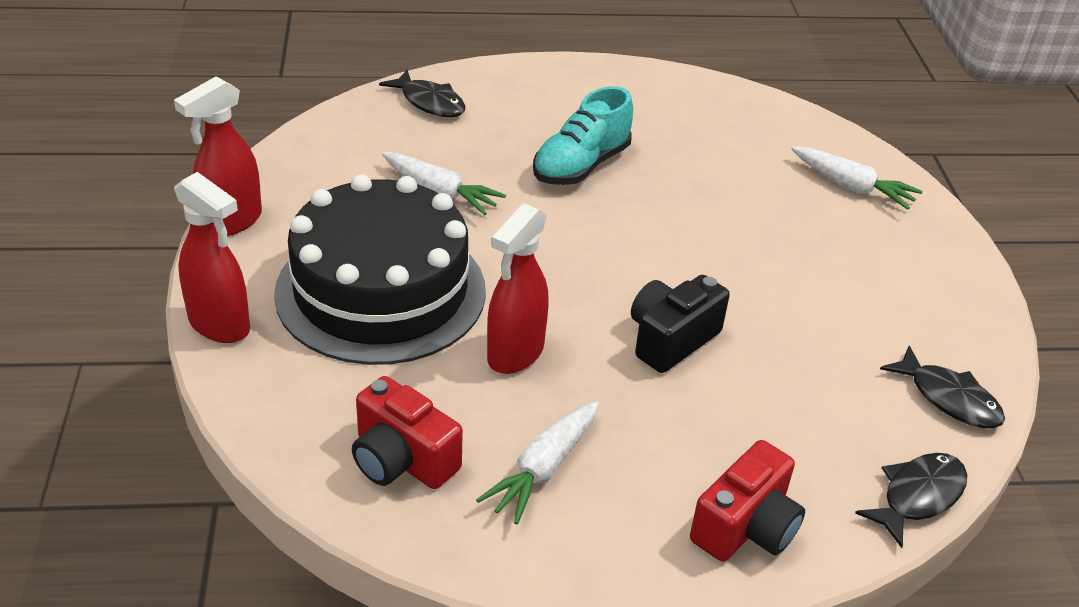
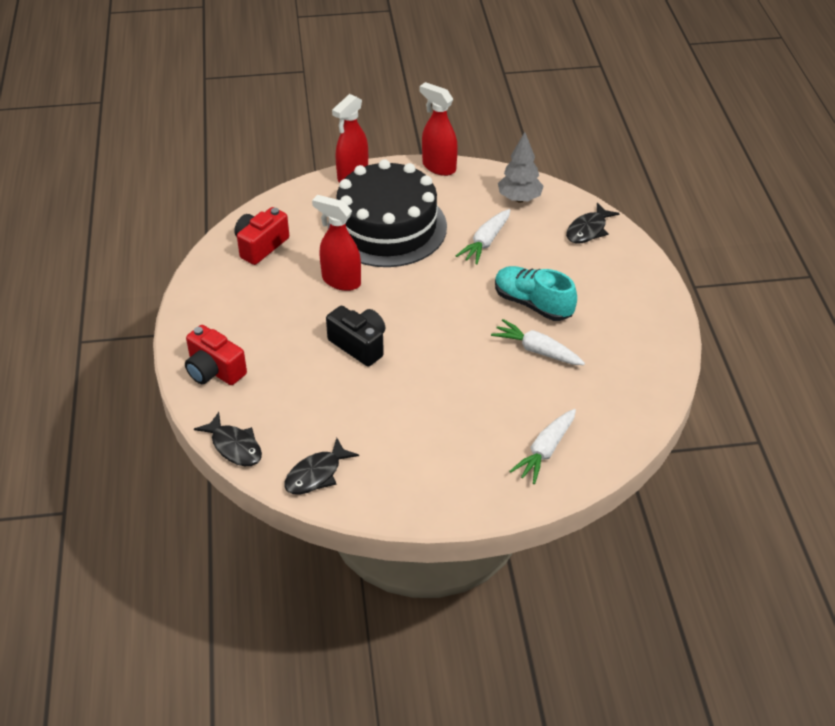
camera: 90 degrees right, 5 degrees up
white carrot [476,401,599,524] -> white carrot moved to [491,319,585,365]
none -> grey tree [498,132,544,202]

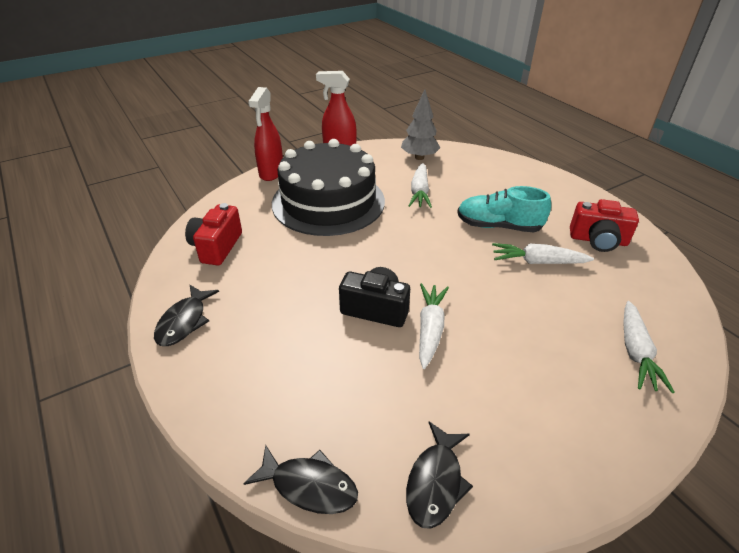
camera: 25 degrees left, 5 degrees down
red camera [185,325,247,385] -> red camera moved to [570,199,639,252]
red spray bottle [312,195,361,291] -> none
black fish [566,203,620,244] -> black fish moved to [154,285,219,346]
none -> white carrot [419,283,449,369]

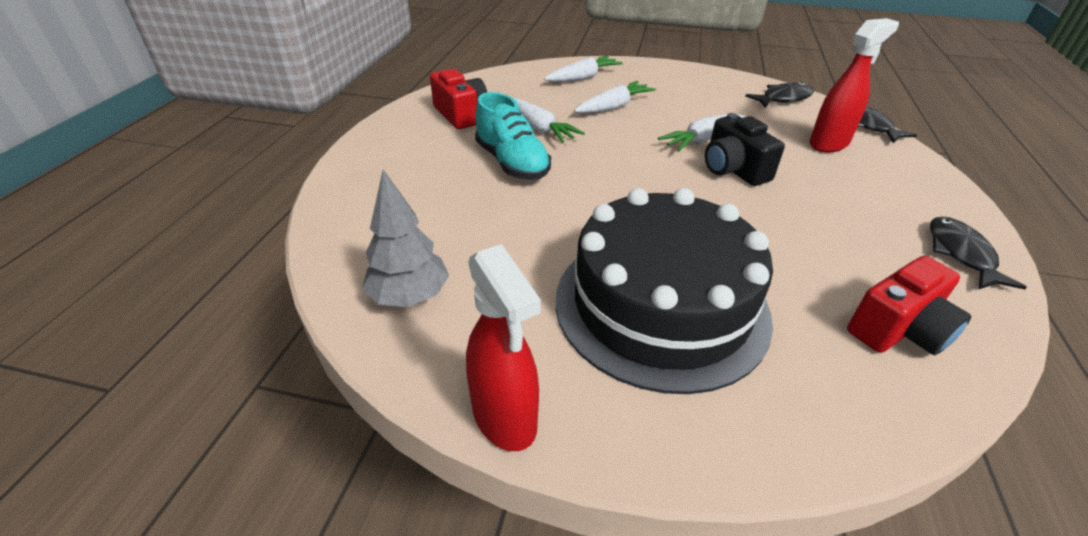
camera: 135 degrees left, 0 degrees up
black fish [154,285,219,346] -> black fish turned 60 degrees counterclockwise [930,216,1027,289]
red spray bottle [248,87,283,181] -> red spray bottle moved to [809,18,899,152]
white carrot [408,163,432,208] -> white carrot moved to [574,81,656,114]

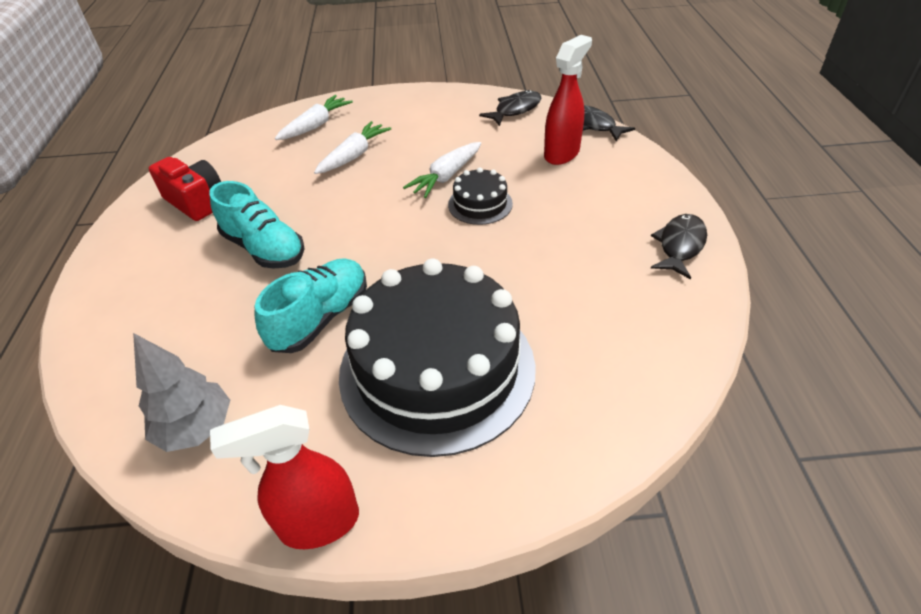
camera: 15 degrees left, 5 degrees up
red spray bottle [466,244,541,451] -> red spray bottle turned 120 degrees clockwise [210,405,359,549]
white carrot [513,98,585,143] -> none
black camera [705,113,785,186] -> black cake [448,167,513,225]
red camera [847,256,971,355] -> none
black fish [930,216,1027,289] -> black fish turned 45 degrees clockwise [651,214,707,280]
none -> turquoise shoe [255,258,367,353]

